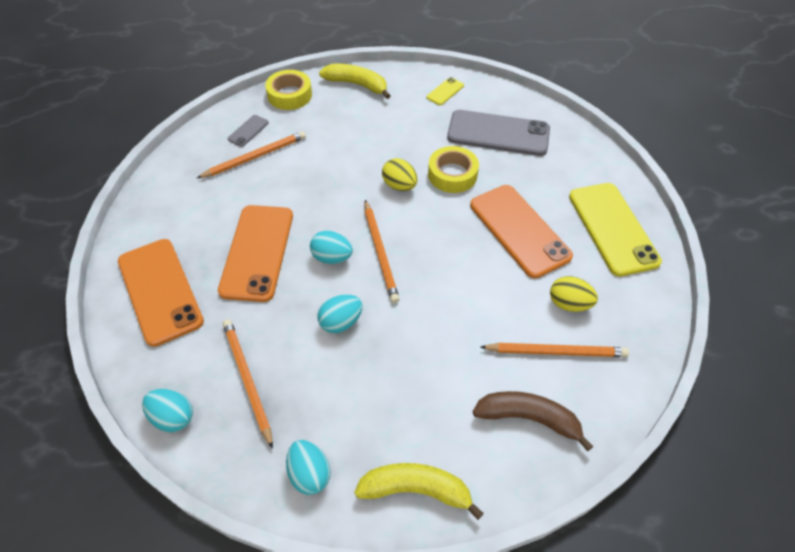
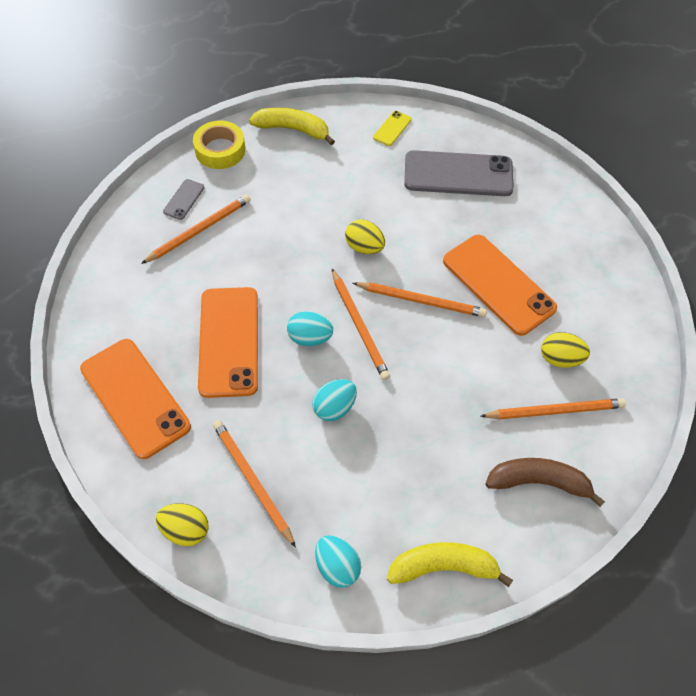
camera: 10 degrees left, 5 degrees up
turquoise egg [142,389,193,432] -> yellow egg [156,503,209,546]
yellow tape [428,146,479,193] -> none
yellow phone [569,183,662,276] -> none
none -> orange pencil [353,282,487,317]

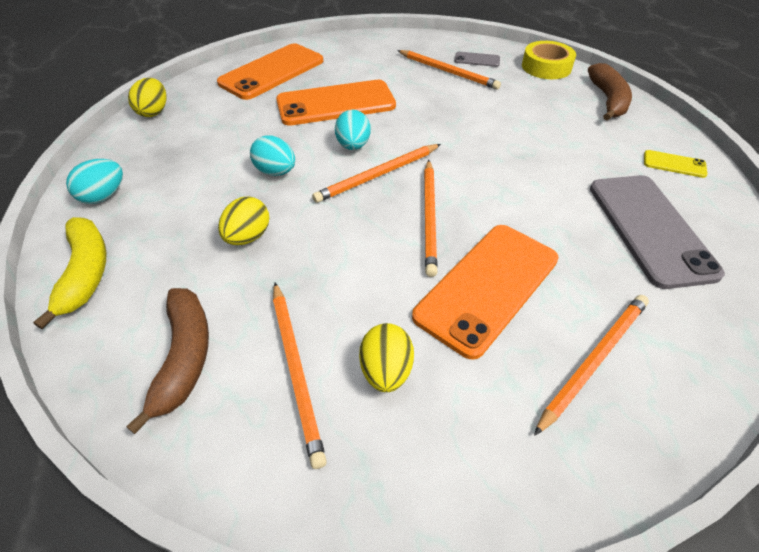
camera: 80 degrees right, 10 degrees down
orange pencil [213,420,296,548] -> orange pencil moved to [534,295,649,436]
yellow banana [249,107,335,145] -> brown banana [588,63,632,121]
yellow egg [345,220,385,254] -> yellow egg moved to [218,196,269,245]

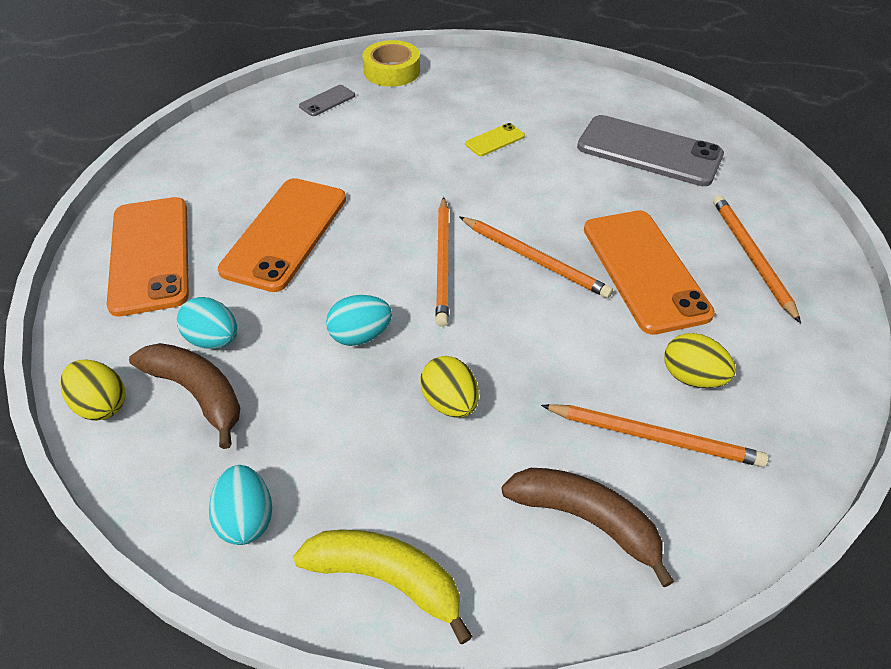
camera: 55 degrees left, 0 degrees up
turquoise egg [335,110,371,150] -> turquoise egg moved to [176,297,237,349]
orange pencil [397,50,501,90] -> none
brown banana [588,63,632,121] -> brown banana moved to [129,343,240,449]
yellow phone [644,150,707,178] -> yellow phone moved to [465,123,525,156]

